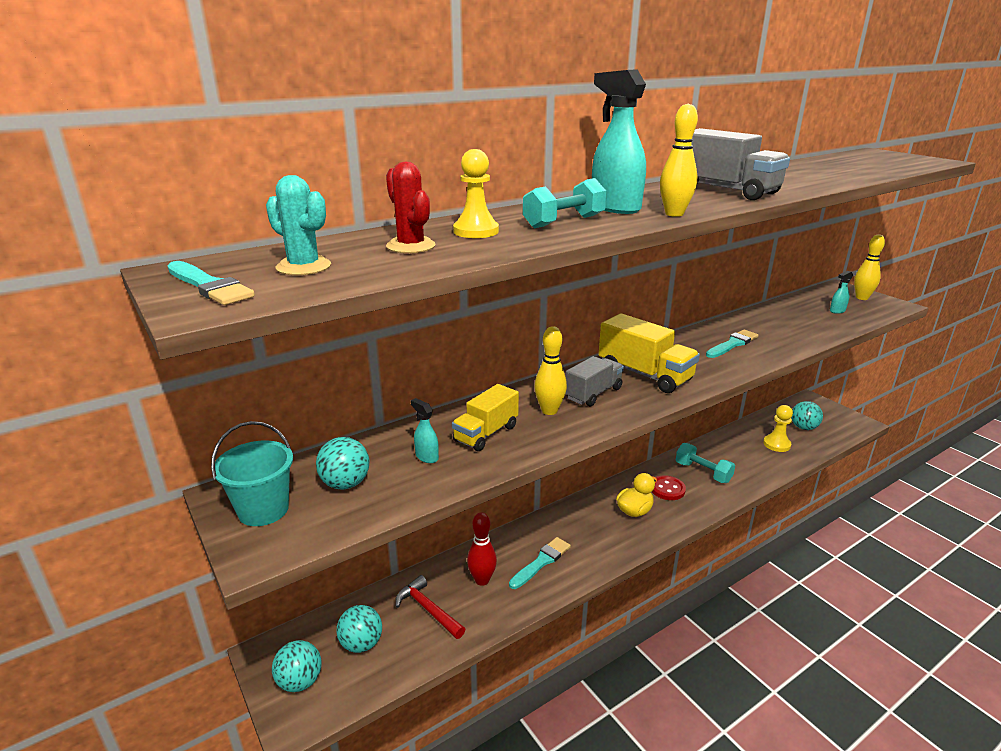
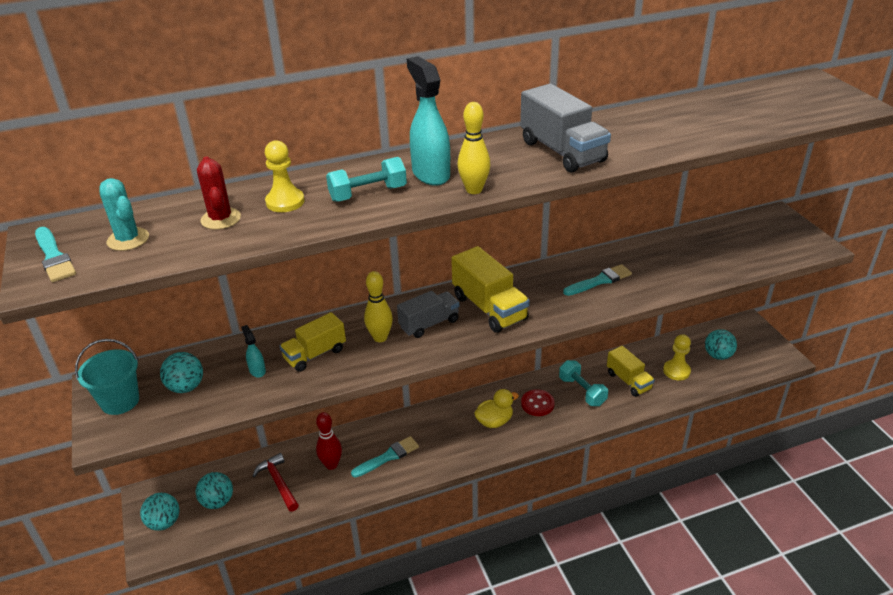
camera: 15 degrees right, 10 degrees up
turquoise spray bottle [830,271,853,314] -> none
yellow bowling pin [854,234,885,300] -> none
none -> yellow truck [607,346,655,397]

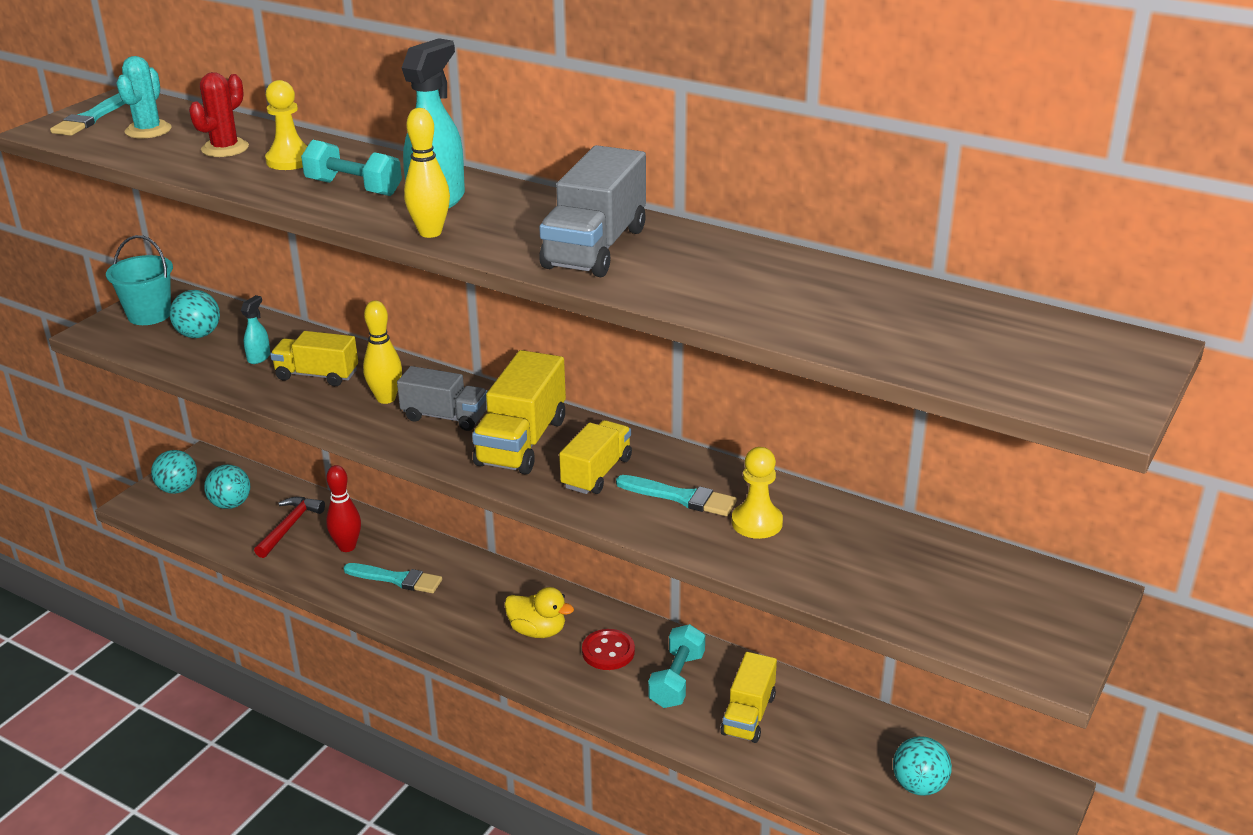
camera: 50 degrees right, 5 degrees down
yellow pawn [663,334,691,380] -> yellow pawn moved to [732,447,783,539]
none -> yellow truck [559,420,632,494]

